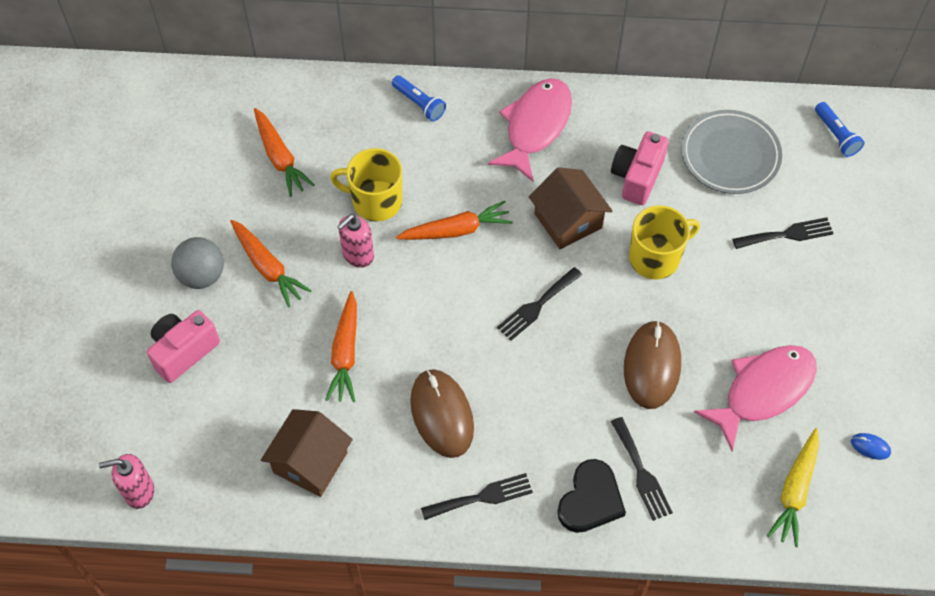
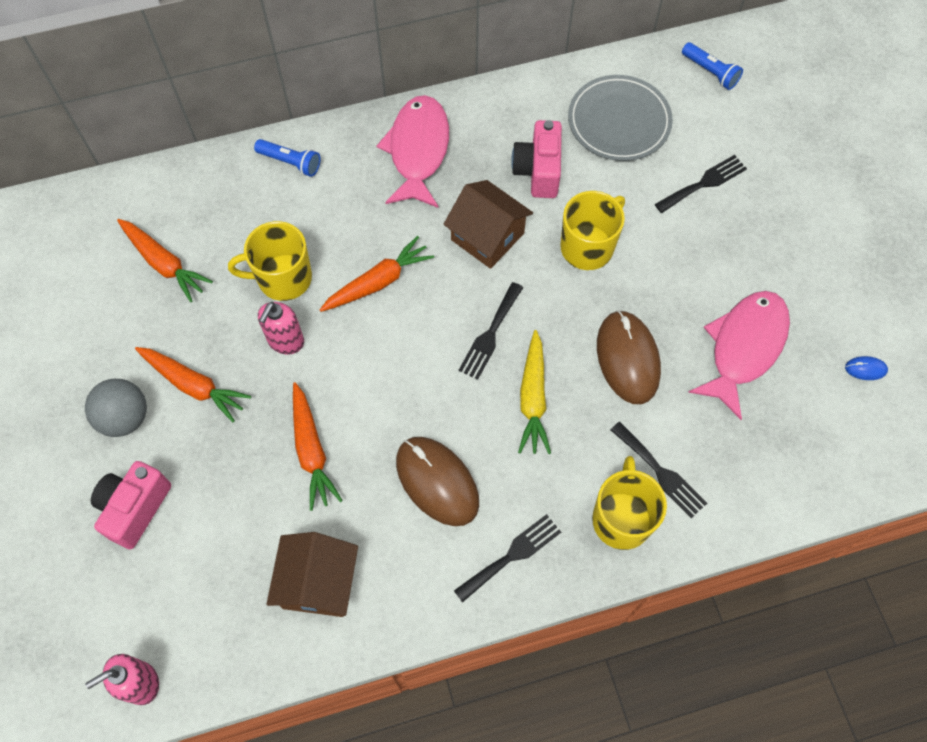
camera: 20 degrees left, 5 degrees up
black heart [557,459,626,533] -> yellow mug [592,456,667,550]
yellow carrot [767,428,819,547] -> yellow carrot moved to [518,330,551,454]

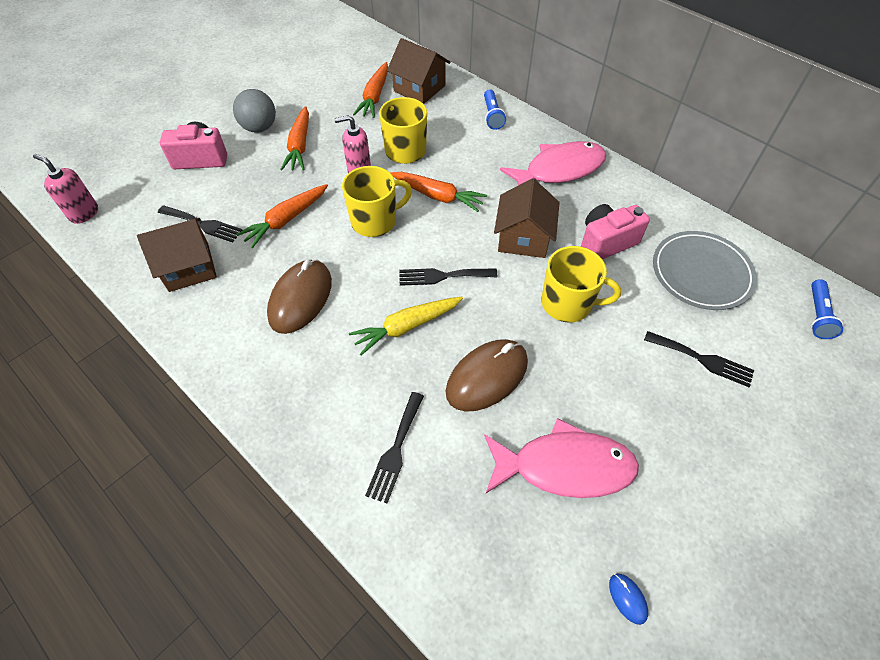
camera: 60 degrees right, 10 degrees down
black fork [454,514,561,603] -> black fork moved to [158,205,242,243]
yellow mug [592,456,667,550] -> yellow mug moved to [342,166,412,237]
none -> brown house [387,38,450,104]

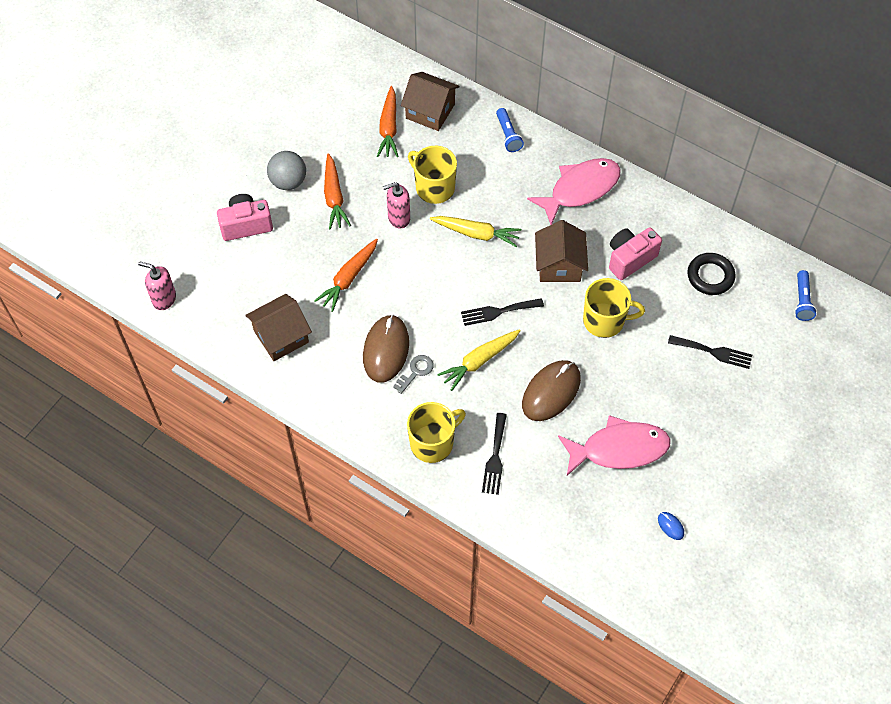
camera: 10 degrees left, 5 degrees up
black fork [158,205,242,243] -> none
yellow mug [342,166,412,237] -> yellow mug moved to [407,402,466,463]
orange carrot [390,172,487,212] -> yellow carrot [430,216,522,247]
grey plate [653,231,757,310] -> black ring [687,253,736,295]
none -> grey key [393,355,434,394]

